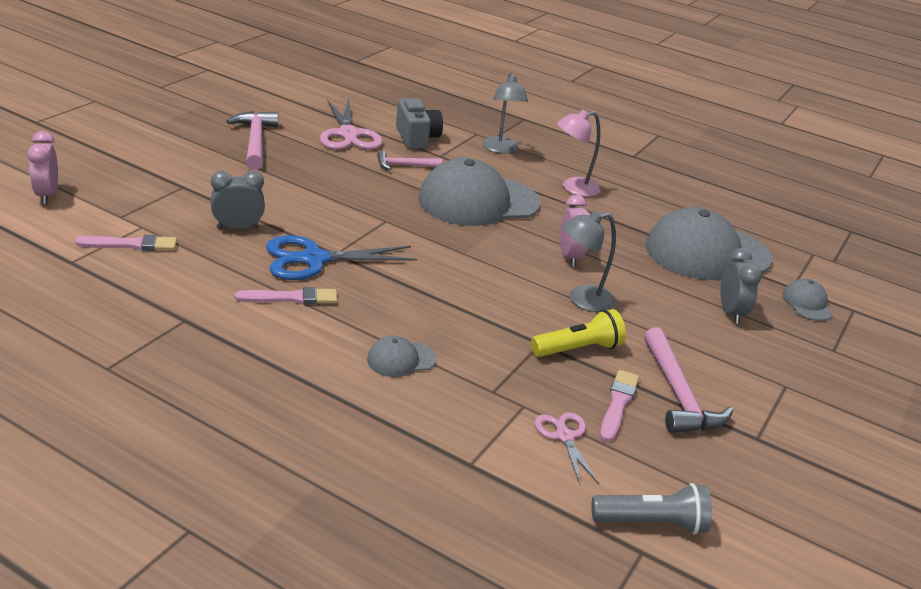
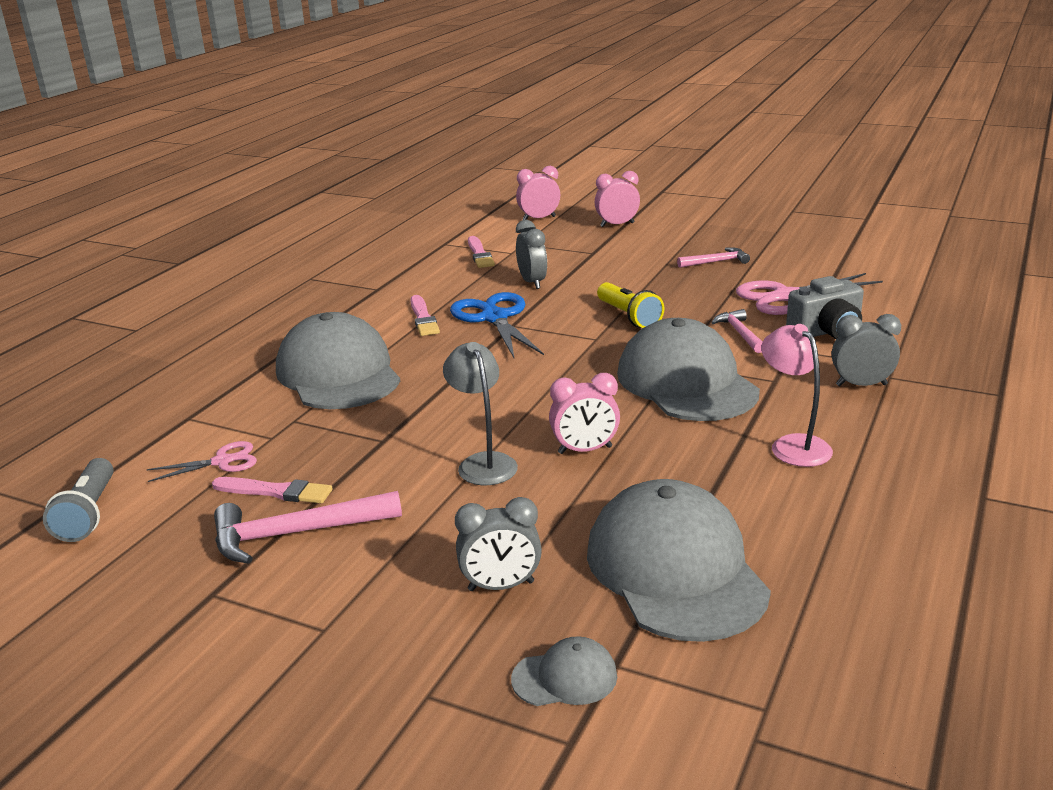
camera: 90 degrees right, 5 degrees down
pink hammer [226,111,278,170] -> pink hammer [677,247,750,268], size x0.59
grey cap [367,336,436,377] -> grey cap [276,312,400,409], size x2.30
grey lamp [483,73,528,154] -> grey clock [832,314,901,386]
yellow flashlight [531,309,626,357] -> yellow flashlight moved to [597,282,664,328]
none -> pink clock [594,171,640,227]

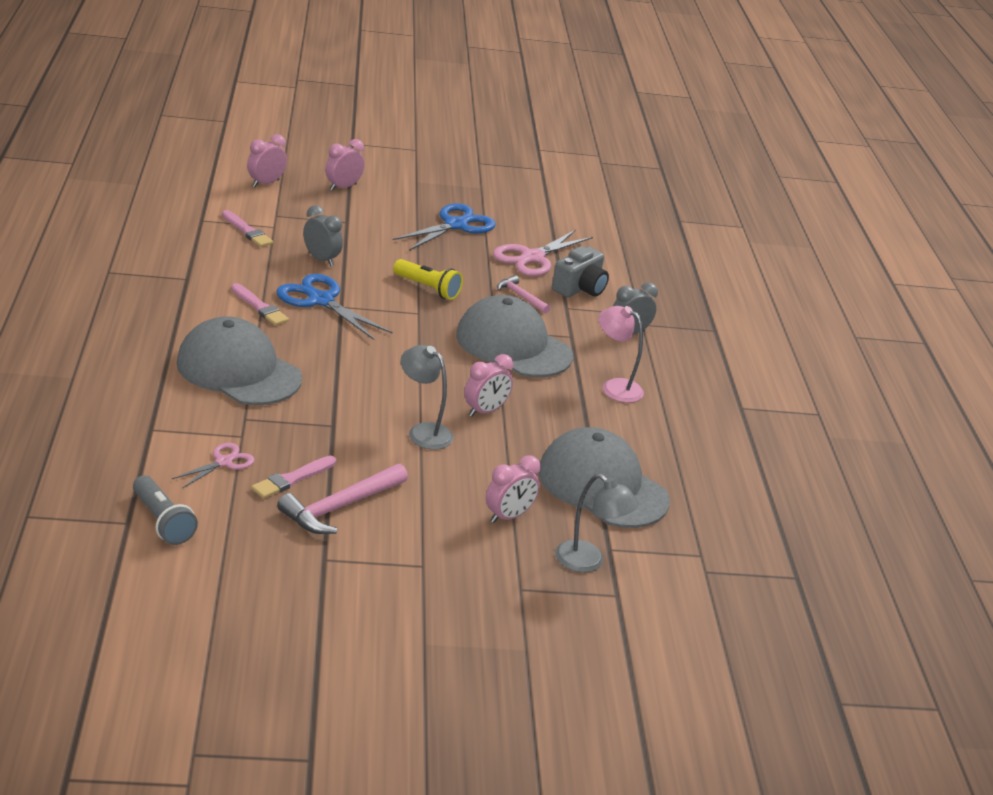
camera: 35 degrees left, 5 degrees up
pink brush [212,477,332,503] -> pink brush turned 150 degrees clockwise [251,456,336,499]
grey clock [455,497,542,591] -> pink clock [486,455,541,523]
grey cap [511,636,617,706] -> grey lamp [555,474,639,572]
pink hammer [677,247,750,268] -> blue scissors [393,203,496,251]

